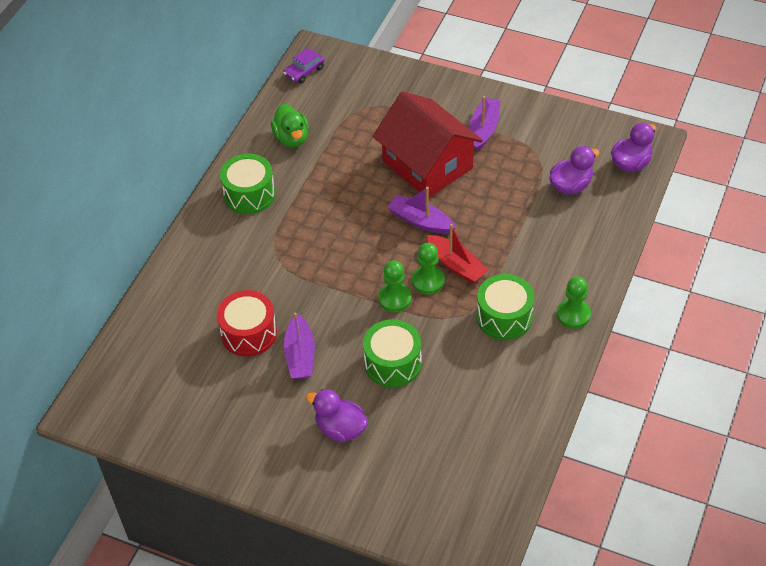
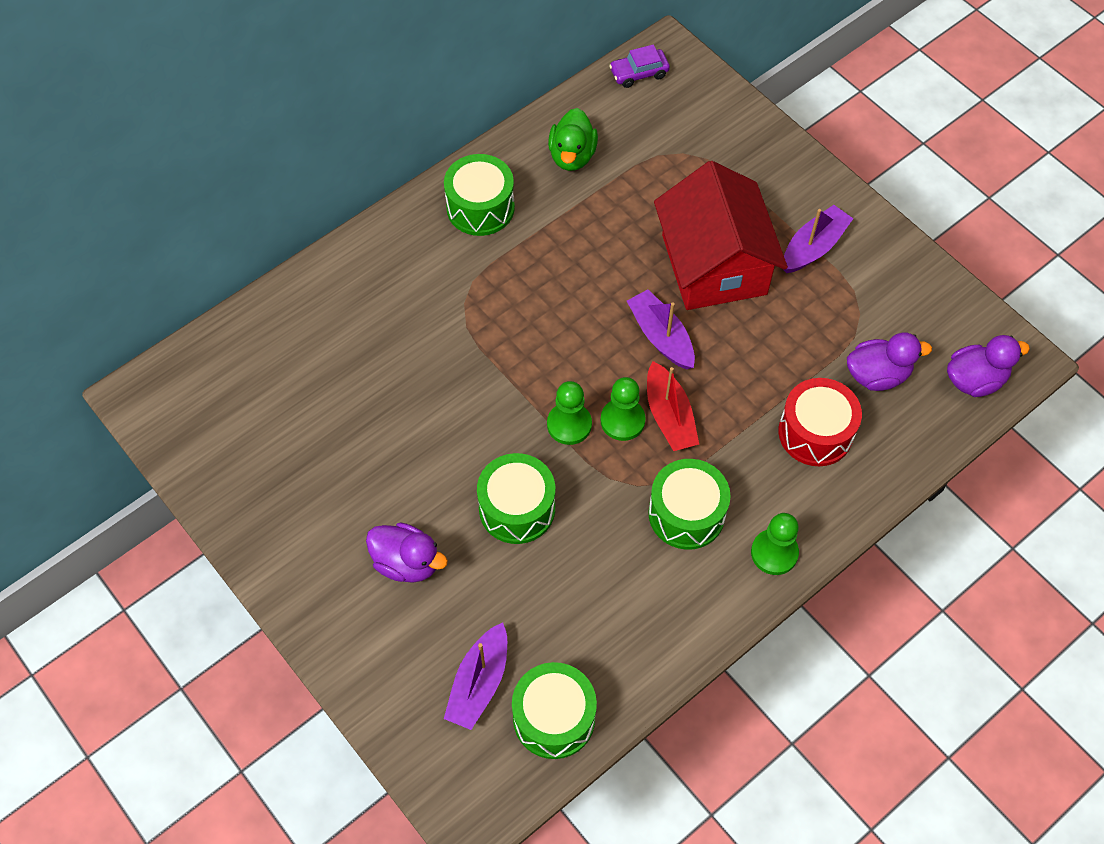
camera: 25 degrees right, 10 degrees up
red drum [217,290,277,357] -> red drum moved to [778,378,862,466]
purple boat [284,313,315,379] -> purple boat moved to [444,622,507,730]
purple duck [306,389,368,442] -> purple duck turned 150 degrees clockwise [366,522,448,583]
none -> green drum [512,662,597,759]

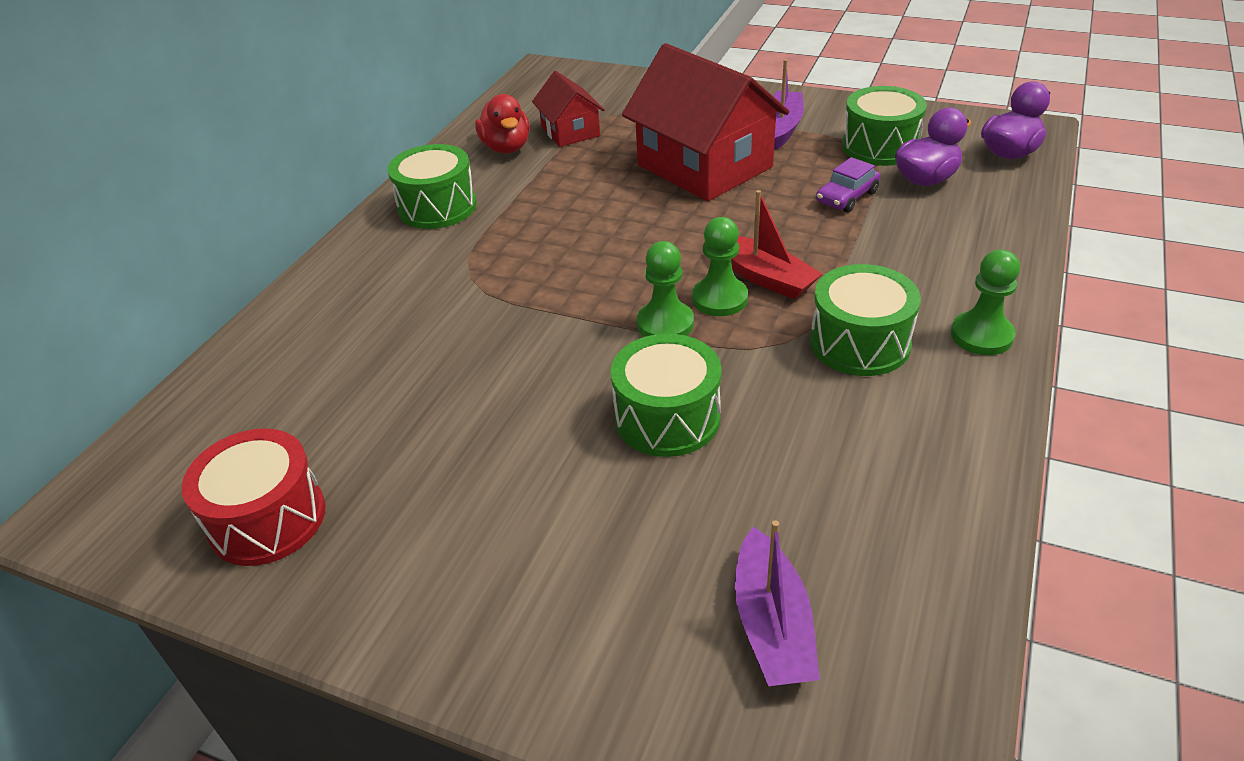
camera: 25 degrees left, 20 degrees down
purple duck [366,522,448,583] -> none
green drum [512,662,597,759] -> green drum moved to [842,86,927,166]
green duck [548,108,598,171] -> red duck [475,94,530,154]
purple car [609,44,670,88] -> purple car moved to [816,157,880,212]
purple boat [627,290,695,369] -> none
red drum [778,378,862,466] -> red drum moved to [182,428,326,566]
none -> red house [532,71,605,147]

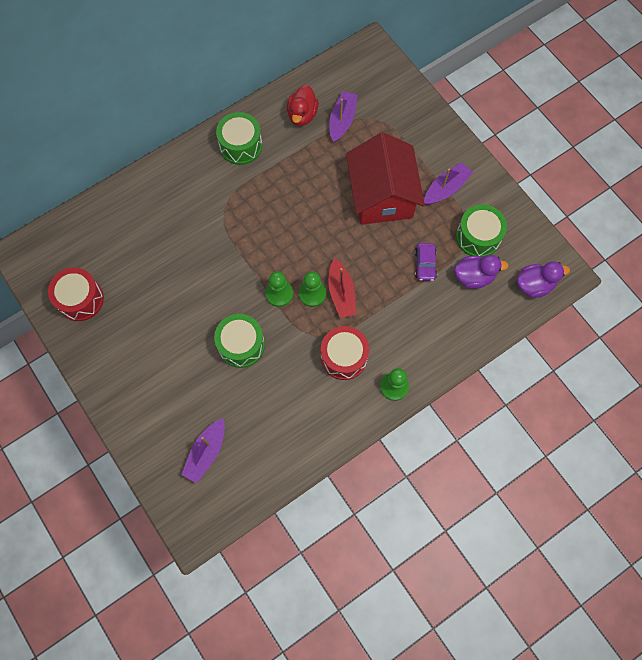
camera: 30 degrees right, 30 degrees up
red house [532,71,605,147] -> purple boat [329,91,358,142]
green drum [810,264,921,376] -> red drum [321,326,369,380]
purple car [816,157,880,212] -> purple car turned 75 degrees counterclockwise [415,243,437,281]

